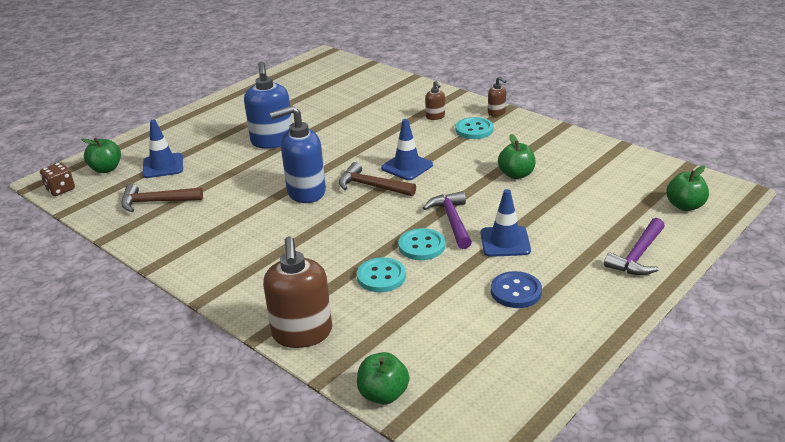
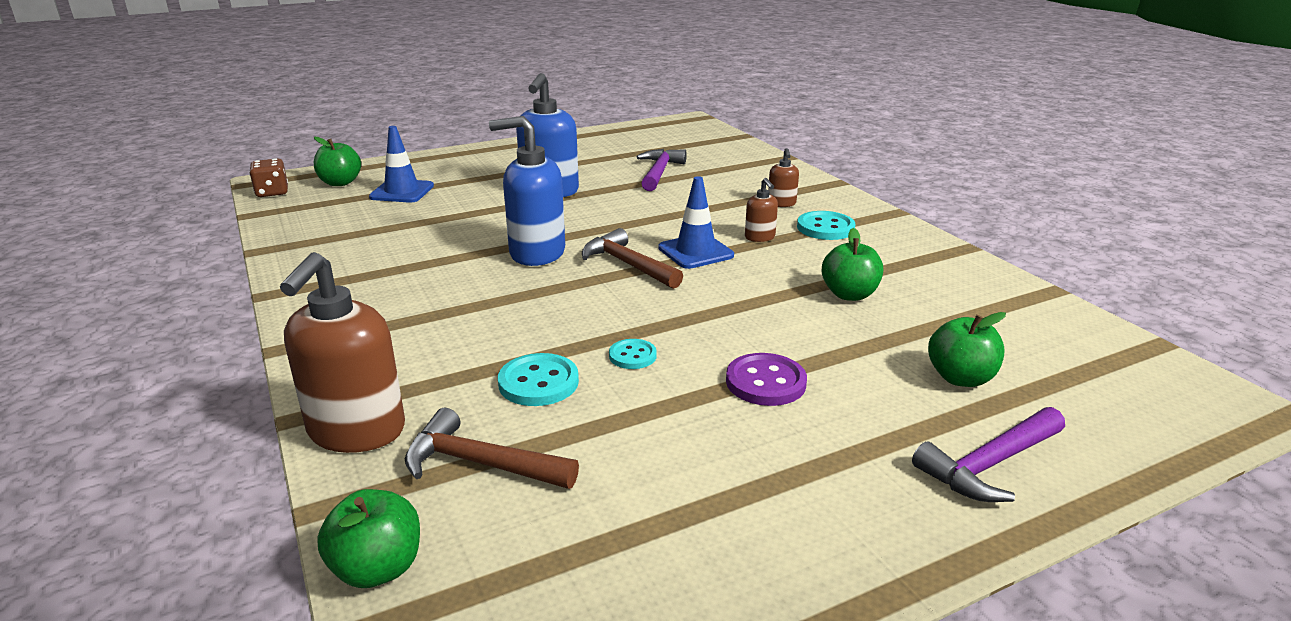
camera: 20 degrees right, 5 degrees down
brown hammer [121,184,203,212] -> brown hammer moved to [405,408,579,489]
turquoise button [398,228,445,260] -> turquoise button [609,339,657,369], size x0.63
purple hammer [423,191,472,249] -> purple hammer moved to [637,149,687,191]
blue traffic cone [481,189,531,257] -> purple button [726,353,807,406]
brown soap dispenser [488,77,507,116] -> brown soap dispenser moved to [745,178,778,242]
blue button [491,271,542,308] -> none
green apple [666,166,709,211] -> green apple moved to [928,312,1006,387]

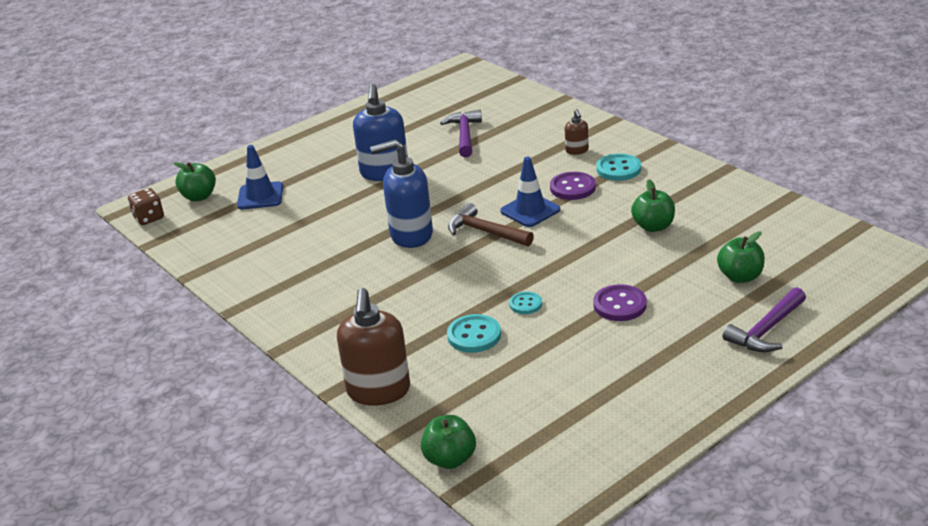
camera: 10 degrees left, 5 degrees up
brown hammer [405,408,579,489] -> none
brown soap dispenser [745,178,778,242] -> purple button [550,172,596,200]

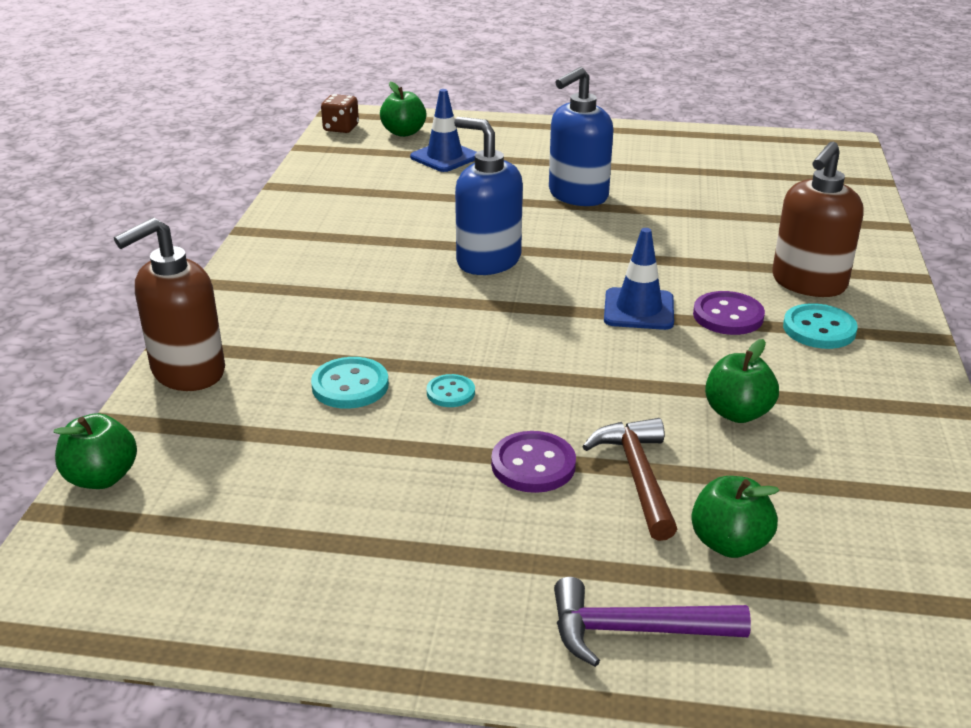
camera: 45 degrees right, 0 degrees up
purple hammer [440,110,482,157] -> none
brown hammer [448,203,534,246] -> brown hammer moved to [582,418,677,541]
brown soap dispenser [565,109,589,155] -> brown soap dispenser [772,142,863,297], size x2.10

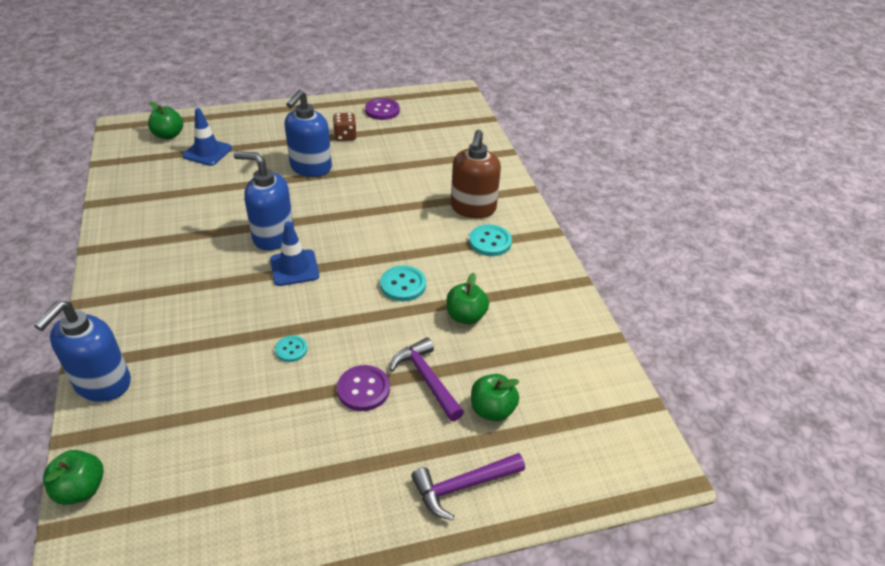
camera: 25 degrees left, 10 degrees up
brown soap dispenser [114,218,225,391] -> blue soap dispenser [34,301,131,402]
turquoise button [311,357,389,409] -> turquoise button moved to [380,265,426,301]
brown dice [321,94,359,133] -> brown dice moved to [333,113,357,141]
brown hammer [582,418,677,541] -> purple hammer [390,337,464,421]
blue traffic cone [604,228,674,330] -> blue traffic cone moved to [270,221,319,286]
purple button [693,291,765,335] -> purple button moved to [365,98,400,120]

